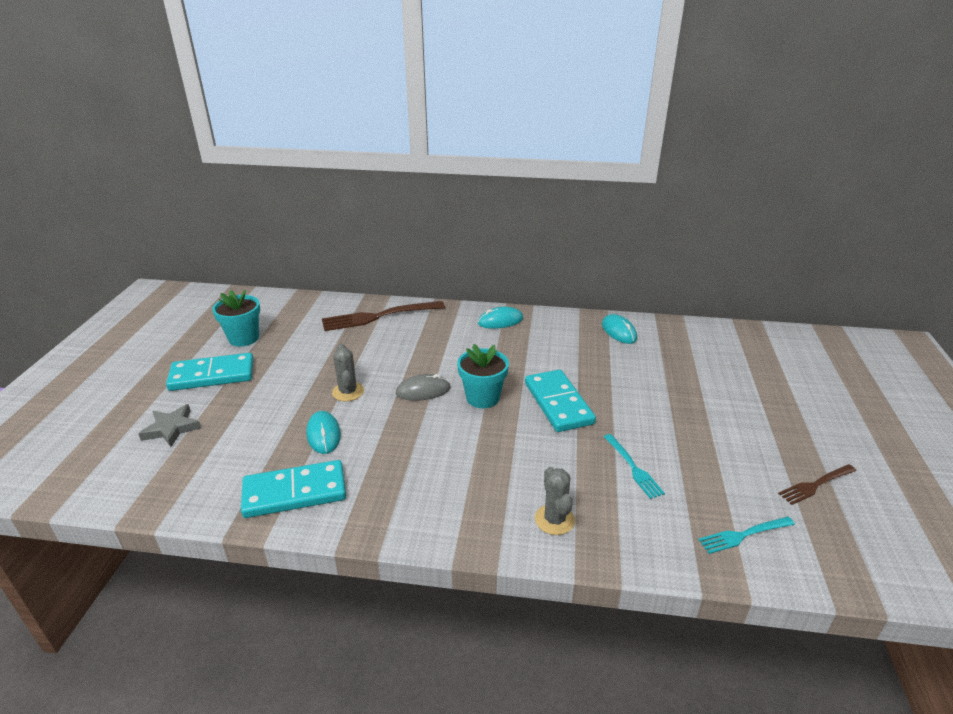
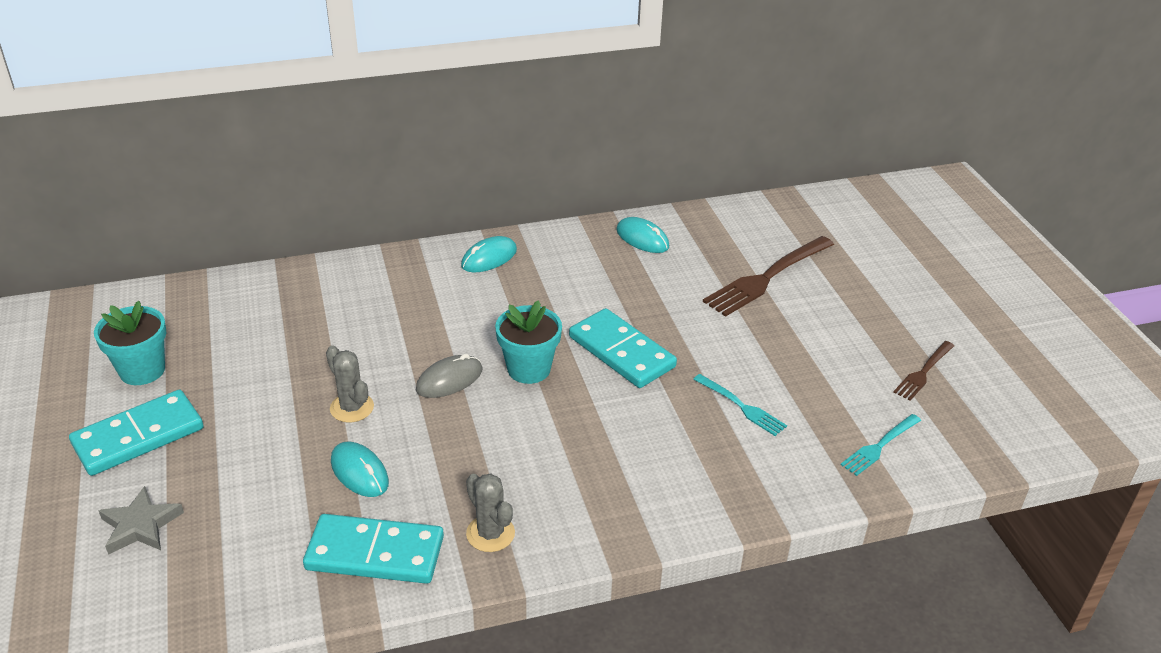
camera: 25 degrees left, 5 degrees up
turquoise domino [241,460,346,518] -> turquoise domino turned 45 degrees clockwise [303,514,444,584]
brown fork [322,301,445,331] -> brown fork moved to [703,236,834,317]
grey cactus [535,467,575,535] -> grey cactus moved to [466,474,515,552]

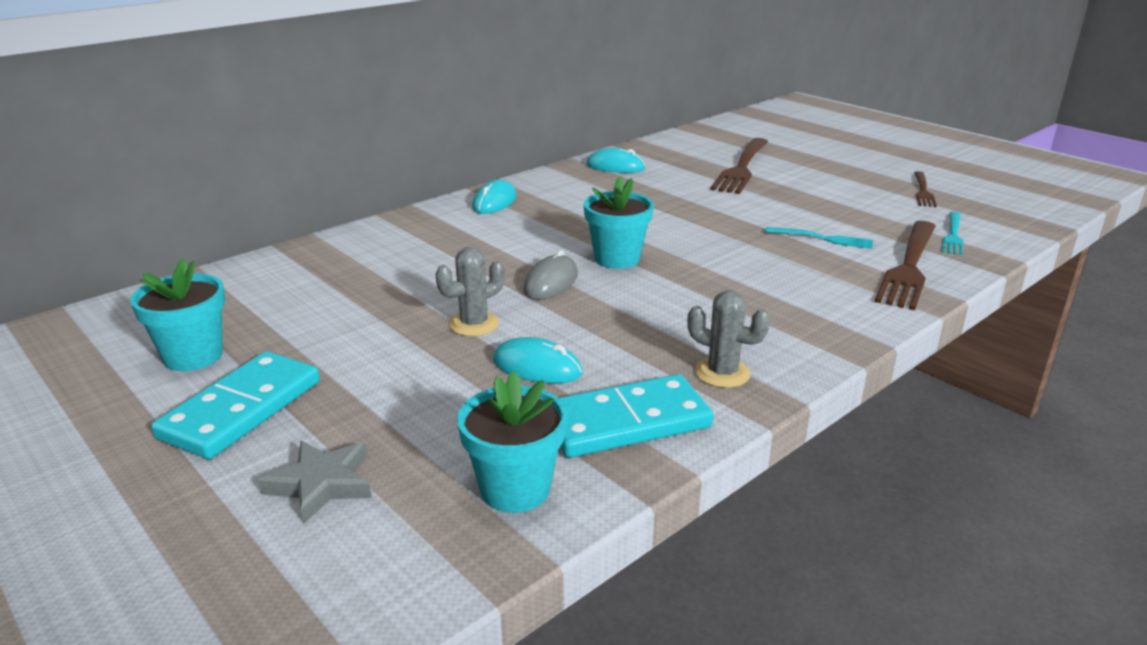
camera: 25 degrees left, 10 degrees down
grey cactus [326,345,374,422] -> grey cactus turned 60 degrees counterclockwise [436,247,505,336]
turquoise domino [569,308,677,388] -> none
none -> turquoise flower pot [457,371,567,513]
none -> brown fork [875,221,936,310]

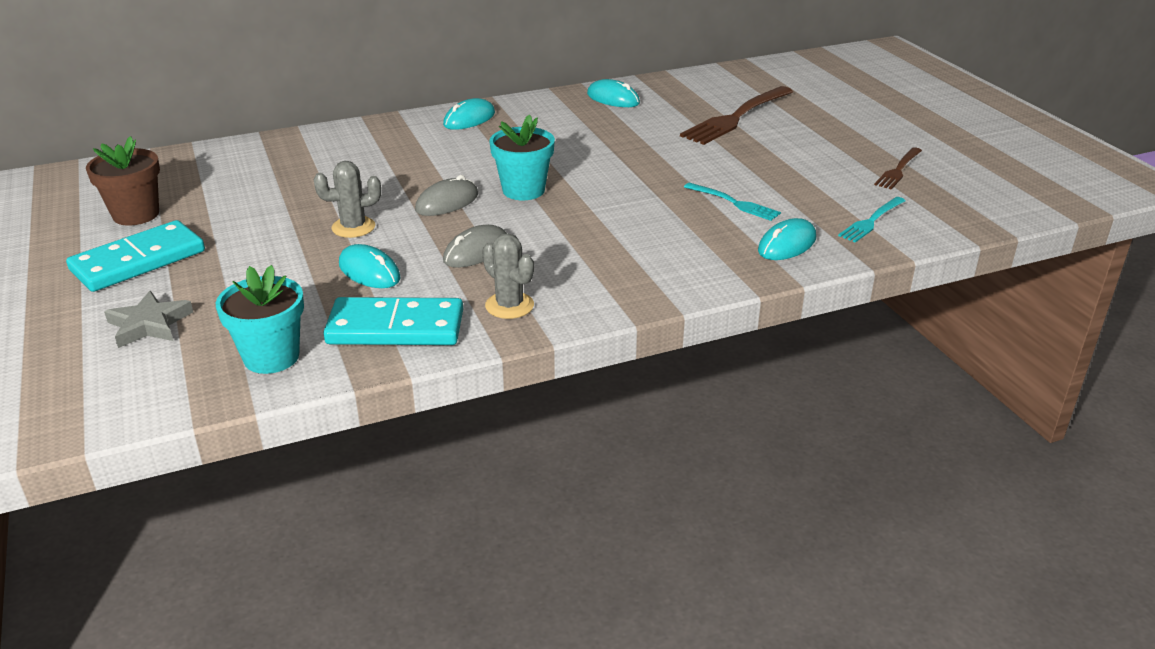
camera: 20 degrees right, 5 degrees up
turquoise flower pot [130,258,225,371] -> brown flower pot [86,136,160,226]
brown fork [875,221,936,310] -> turquoise mouse [758,218,816,260]
none -> grey mouse [443,225,506,268]

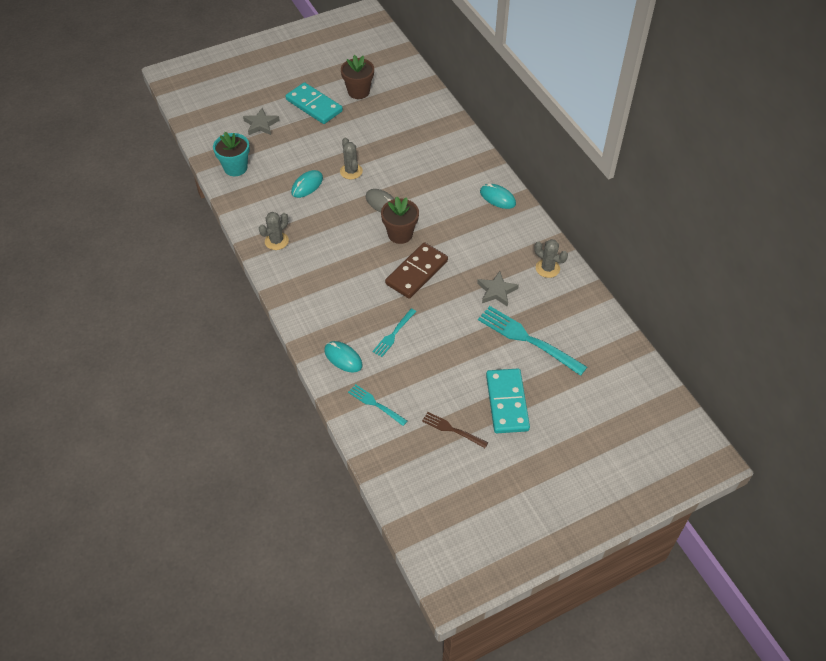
camera: 85 degrees right, 20 degrees up
turquoise domino [323,297,463,345] -> turquoise domino moved to [486,369,530,433]
grey mouse [443,225,506,268] -> none
turquoise flower pot [489,114,555,200] -> brown flower pot [381,196,419,244]
turquoise mouse [587,79,640,107] -> grey cactus [534,239,568,278]
brown fork [680,86,793,145] -> turquoise fork [478,306,587,376]
none -> brown domino [385,242,448,299]
none -> grey star [477,271,519,307]

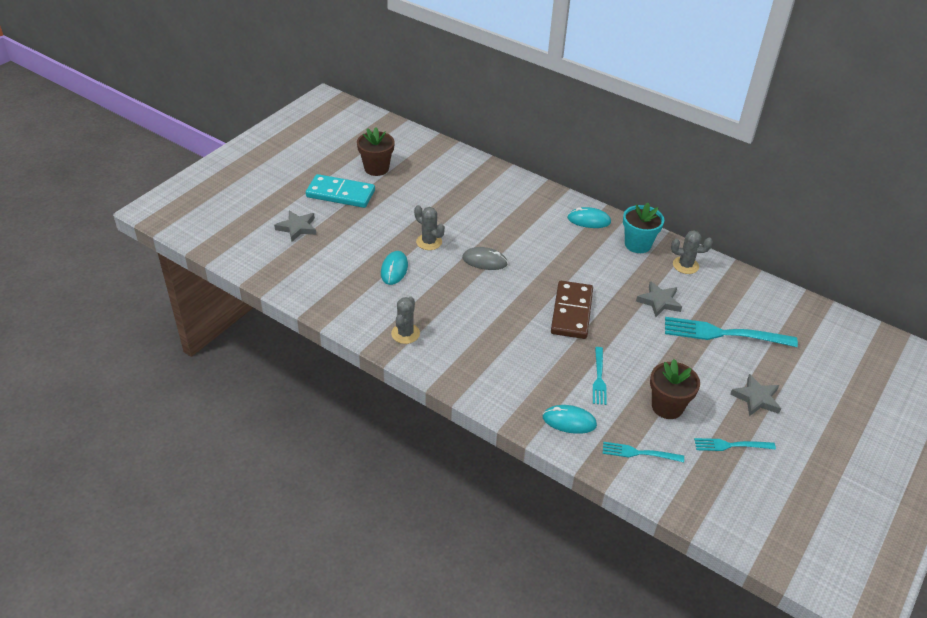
camera: 30 degrees left, 10 degrees down
turquoise flower pot [213,132,250,176] -> turquoise flower pot moved to [623,203,664,253]
brown flower pot [381,196,419,244] -> brown flower pot moved to [650,359,700,419]
brown fork [422,412,488,448] -> turquoise fork [694,438,776,451]
turquoise domino [486,369,530,433] -> grey star [730,374,781,416]

